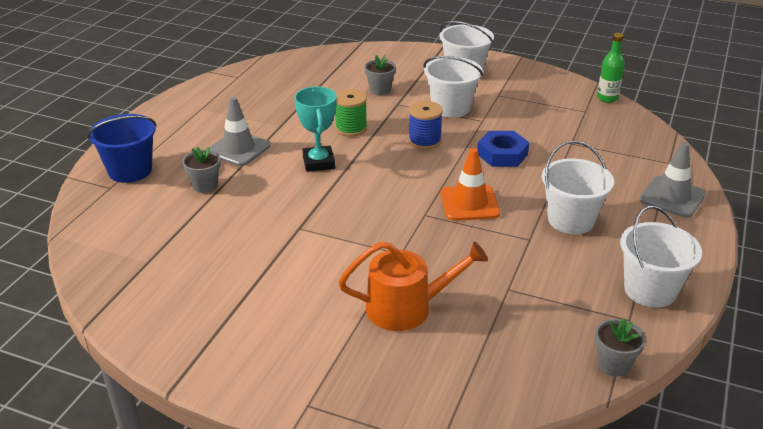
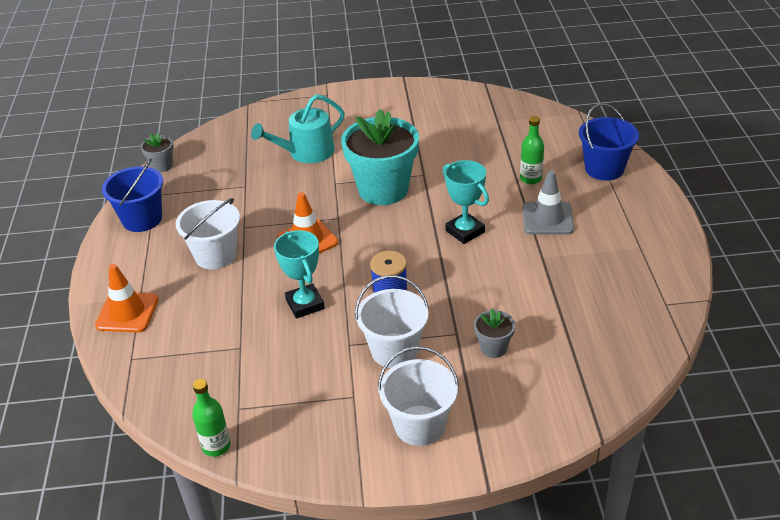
camera: 155 degrees right, 5 degrees up
grey flower pot [182,147,221,193] -> green bottle [520,116,544,184]
green spool [335,89,367,137] -> none
orange watering can [339,242,488,331] -> turquoise watering can [251,94,345,163]
blue nut [477,131,529,167] -> turquoise trophy [274,230,324,319]
white bucket [620,205,702,308] -> blue bucket [102,158,163,232]
grey traffic cone [639,142,705,218] -> orange traffic cone [95,264,159,332]
none -> turquoise flower pot [341,109,419,205]

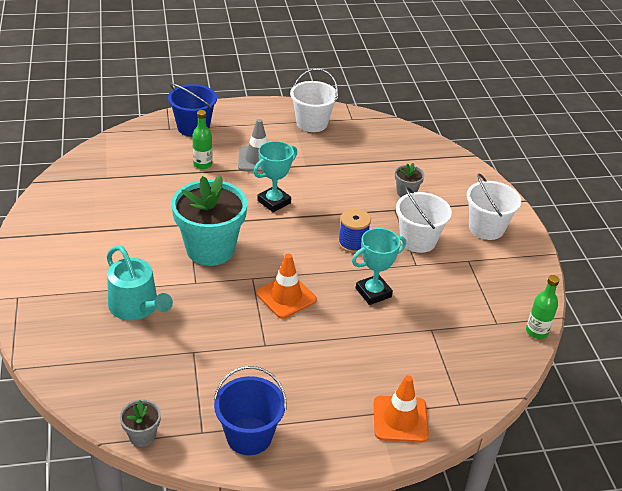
camera: 100 degrees left, 0 degrees up
white bucket [176,198,240,269] -> white bucket moved to [290,68,338,132]

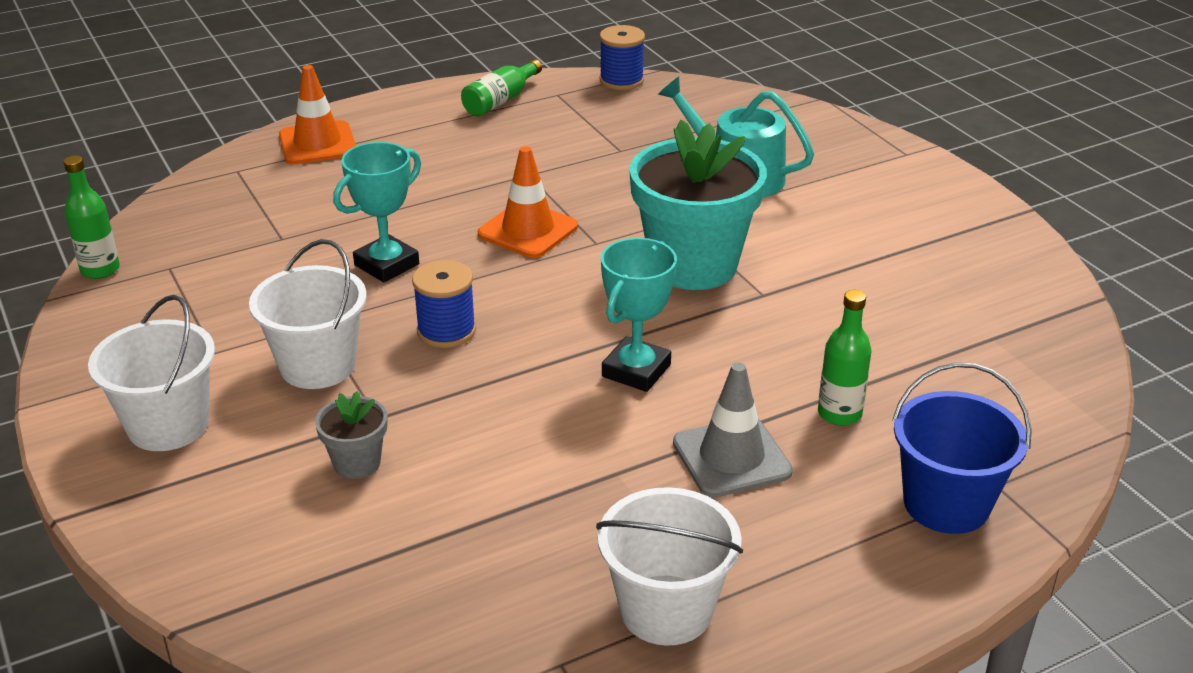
camera: 165 degrees right, 5 degrees down
grey flower pot [120,400,161,447] -> blue spool [600,25,645,90]
blue bucket [214,366,287,455] -> green bottle [461,59,542,117]

